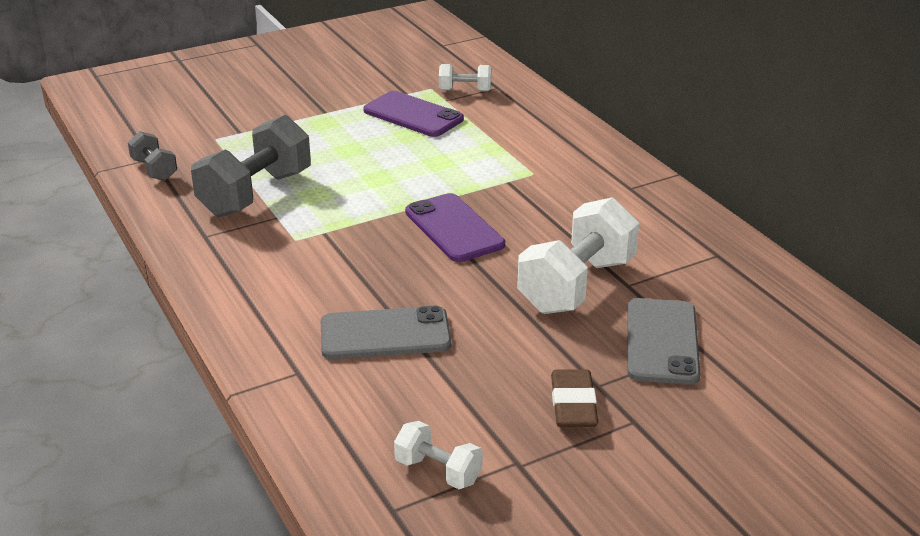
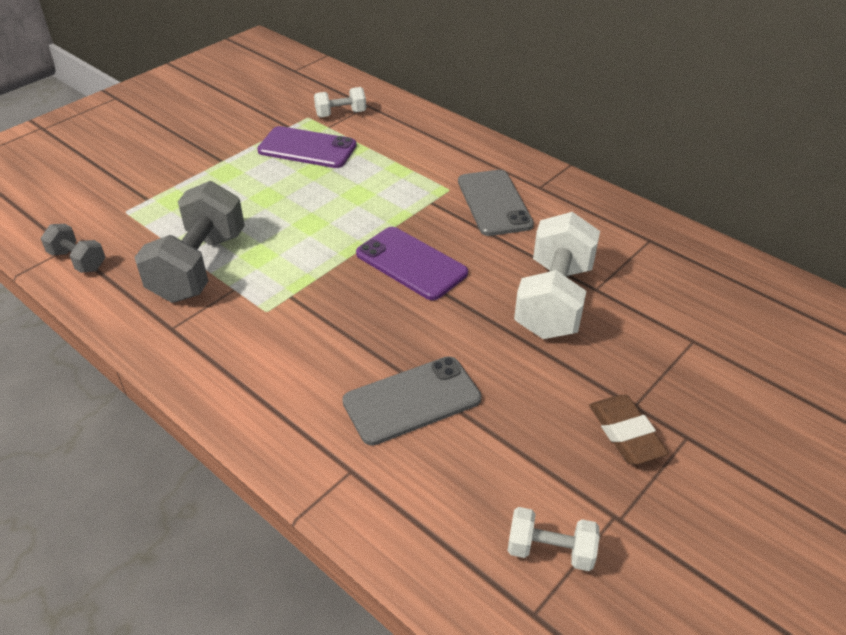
camera: 20 degrees left, 10 degrees up
grey phone [628,298,700,385] -> grey phone moved to [458,170,534,236]

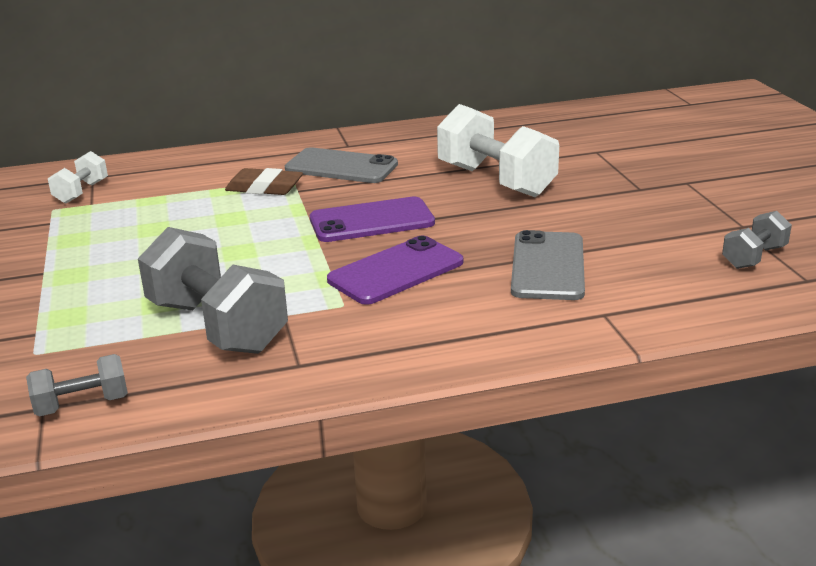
camera: 55 degrees left, 15 degrees down
purple phone [257,126,357,168] -> purple phone moved to [327,235,464,305]
white dumbbell [507,507,600,571] -> grey dumbbell [722,211,792,269]
brown eraser [589,395,669,465] -> brown eraser moved to [225,168,303,195]

